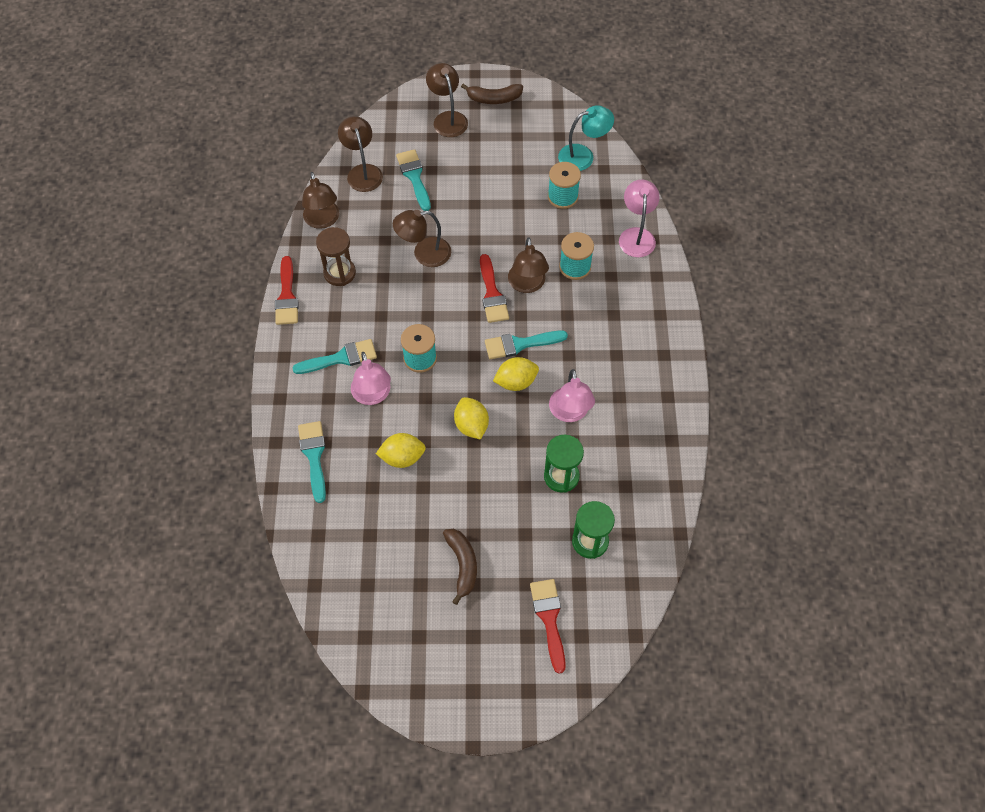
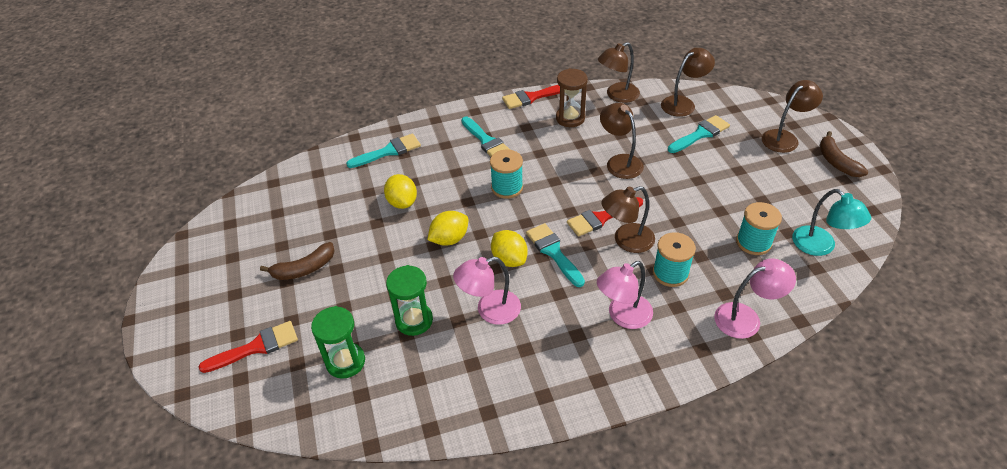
camera: 75 degrees right, 15 degrees down
pink lamp [351,352,391,405] -> pink lamp moved to [597,261,653,329]

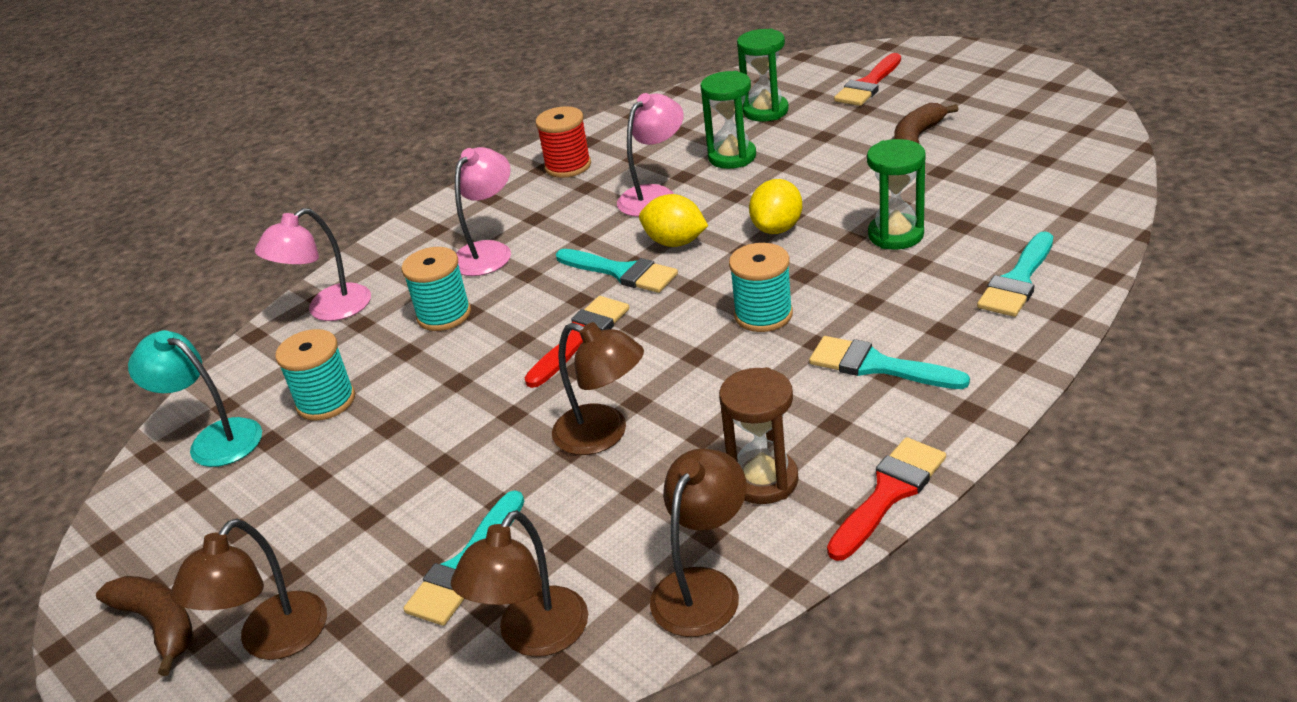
camera: 155 degrees right, 10 degrees down
yellow lemon [384,174,417,209] -> green hourglass [867,139,926,250]
brown lamp [601,186,655,253] -> none
none -> red spool [535,106,591,178]

